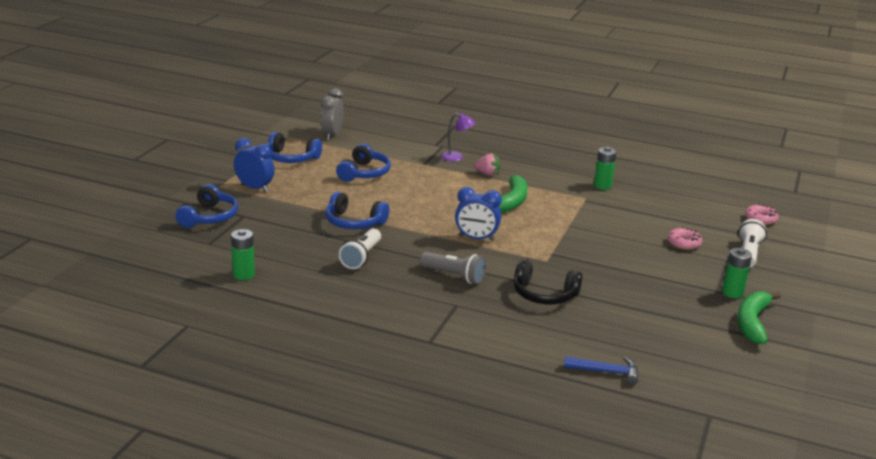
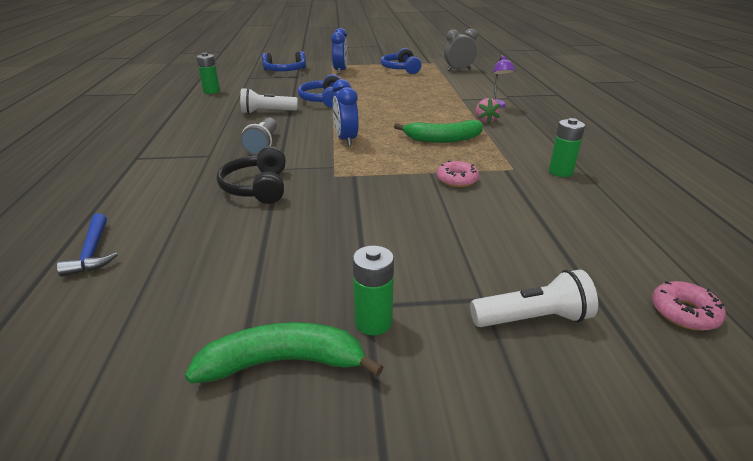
camera: 65 degrees right, 5 degrees up
blue headphones [336,144,391,182] -> none
pink donut [668,227,702,250] -> pink donut moved to [437,160,479,187]

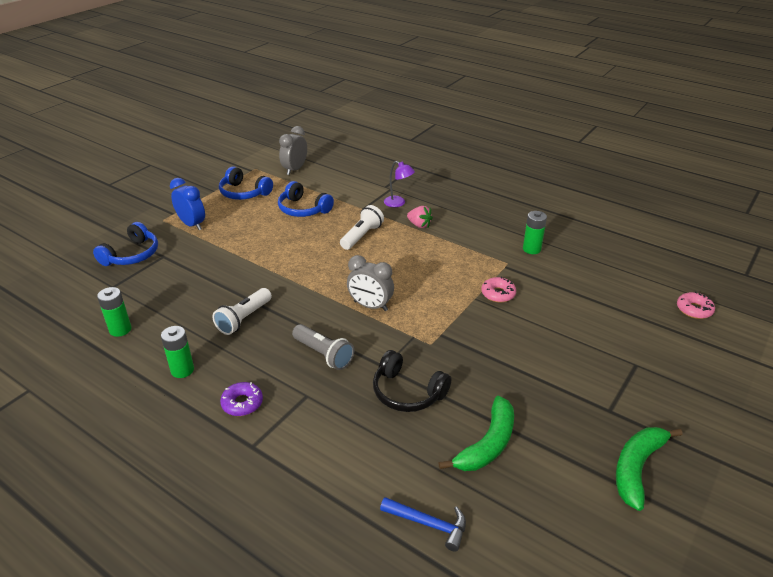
camera: 50 degrees left, 5 degrees up
blue headphones [298,74,340,108] -> blue headphones moved to [278,181,334,217]
blue clock [332,79,359,146] -> grey clock [347,255,394,311]
green battery [353,245,394,335] -> green battery moved to [161,326,194,378]
green banana [394,120,483,143] -> green banana moved to [439,396,514,471]
white flashlight [470,269,598,327] -> white flashlight moved to [340,205,384,250]
none -> purple donut [220,382,263,416]

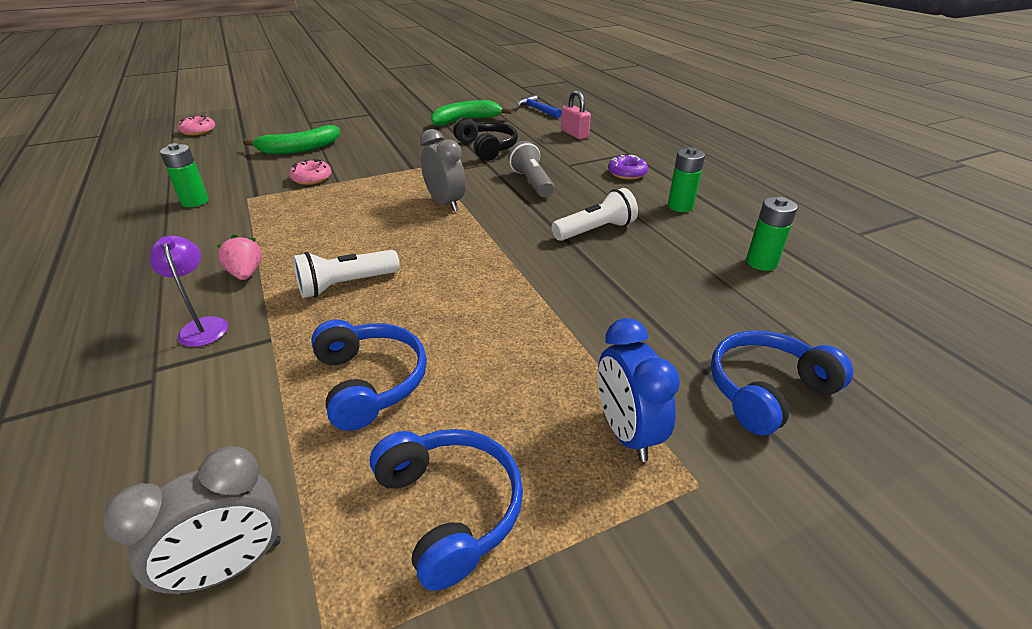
camera: 150 degrees left, 0 degrees up
green banana [616,427,683,511] -> green banana moved to [243,125,340,155]
none -> pink padlock [561,90,591,140]

